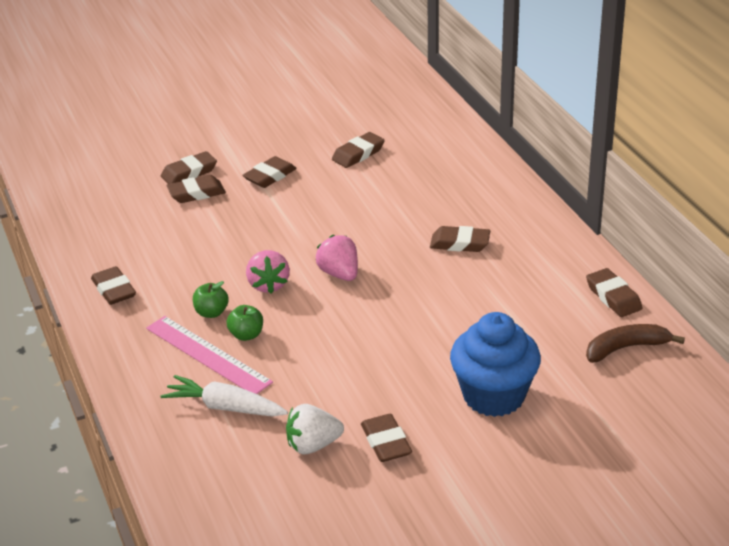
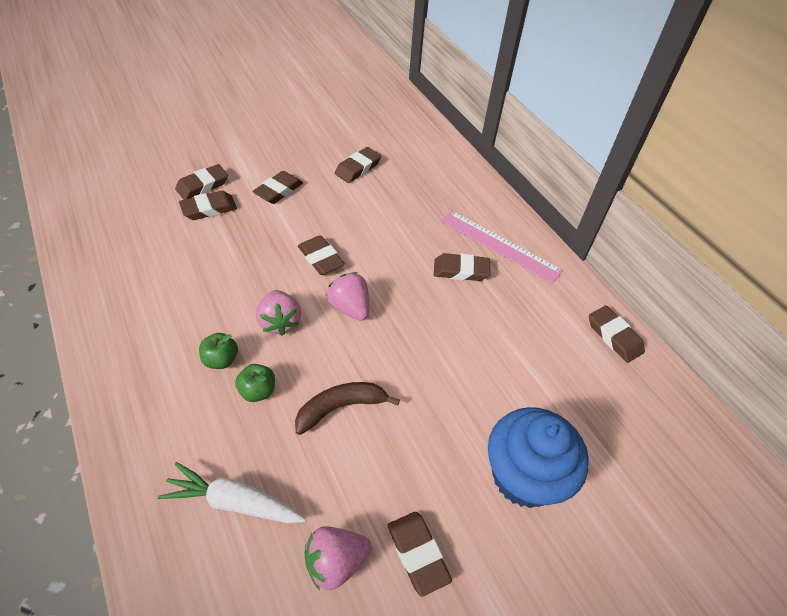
camera: 10 degrees left, 15 degrees up
brown eraser [91,266,136,305] -> brown eraser moved to [298,235,345,275]
pink ruler [146,316,273,394] -> pink ruler moved to [441,211,563,283]
white strawberry [286,404,344,454] -> pink strawberry [305,526,372,590]
brown banana [586,324,685,363] -> brown banana moved to [295,382,400,435]

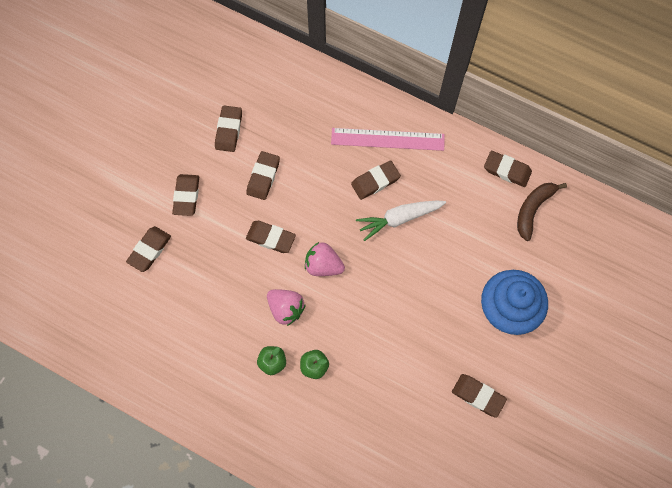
camera: 30 degrees left, 20 degrees up
white carrot [158,462,306,523] -> white carrot moved to [356,201,446,241]
brown eraser [175,164,228,200] -> brown eraser moved to [246,151,280,200]
brown banana [295,382,400,435] -> brown banana moved to [517,183,567,241]
pink strawberry [305,526,372,590] -> none

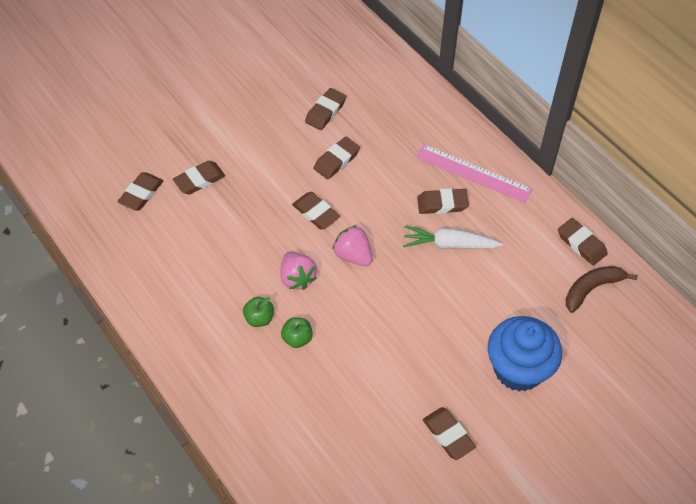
camera: 25 degrees right, 15 degrees down
brown eraser [172,174,199,216] -> brown eraser moved to [117,172,163,210]

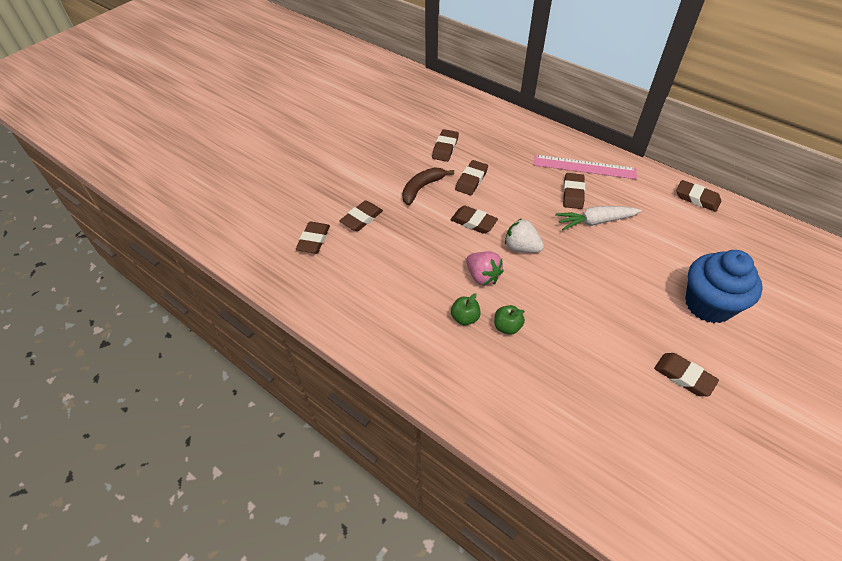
camera: 15 degrees left, 5 degrees down
pink strawberry [333,225,373,266] -> white strawberry [505,219,544,253]
brown eraser [417,188,469,214] -> brown eraser turned 60 degrees counterclockwise [563,173,585,209]
brown banana [566,266,638,313] -> brown banana moved to [402,168,454,205]

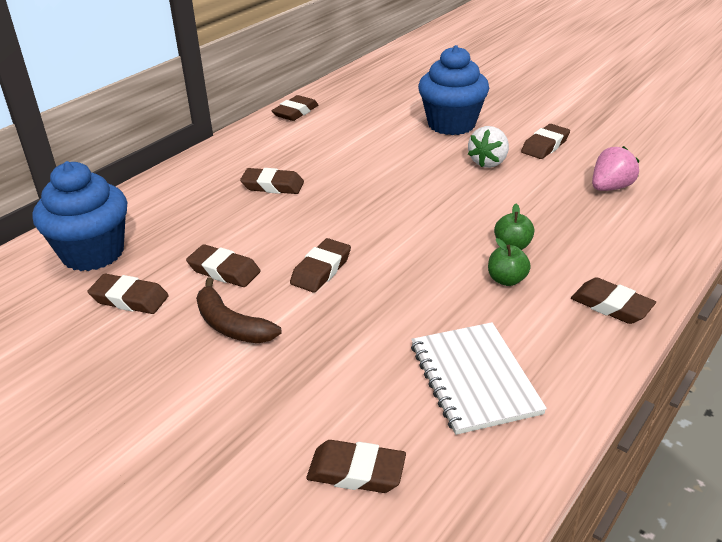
camera: 90 degrees left, 15 degrees down
brown eraser [339,200,383,231] -> brown eraser moved to [571,277,656,324]
pink strawberry [466,252,504,286] -> pink strawberry moved to [592,146,639,191]
white strawberry [505,219,544,253] -> white strawberry moved to [468,126,509,168]
pink ruler [534,155,637,179] -> none
white carrot [555,206,642,230] -> none
none -> blue cupcake [33,161,127,271]
none -> white notebook [411,322,547,435]

